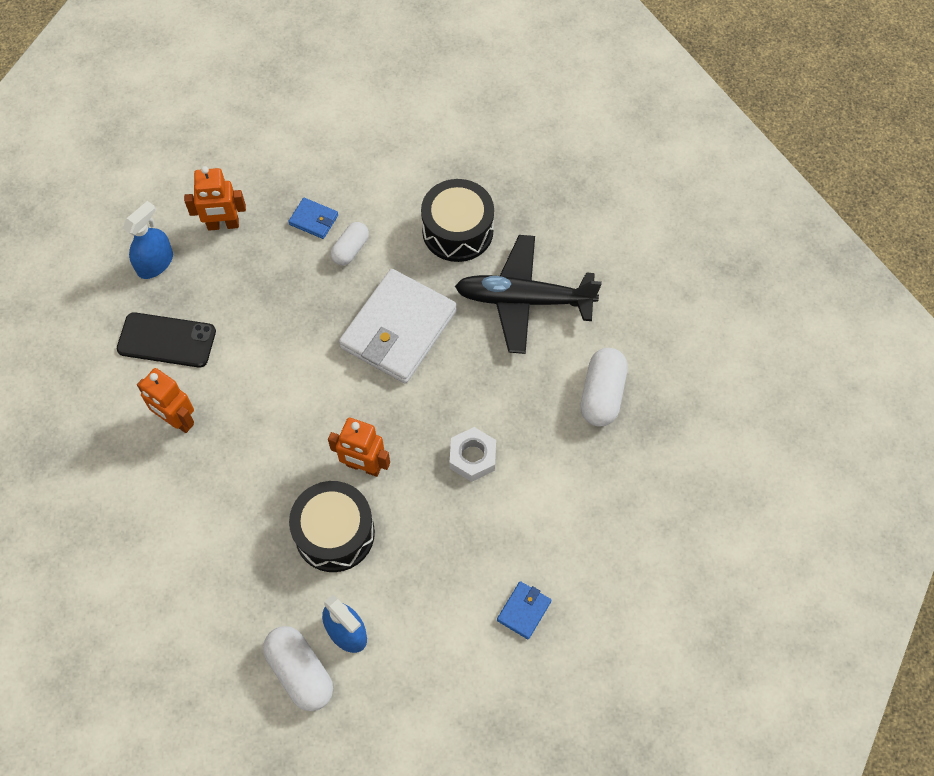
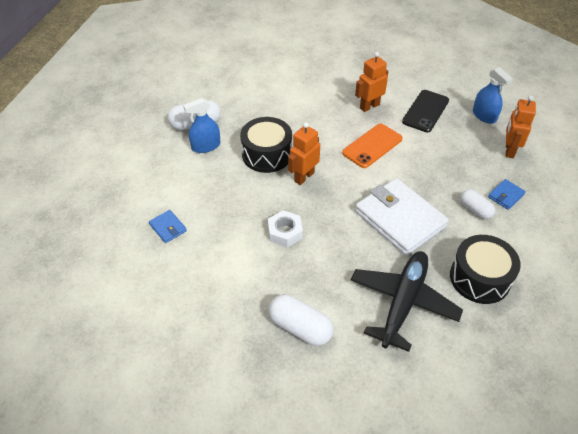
camera: 110 degrees right, 15 degrees down
none -> orange phone [342,124,403,168]

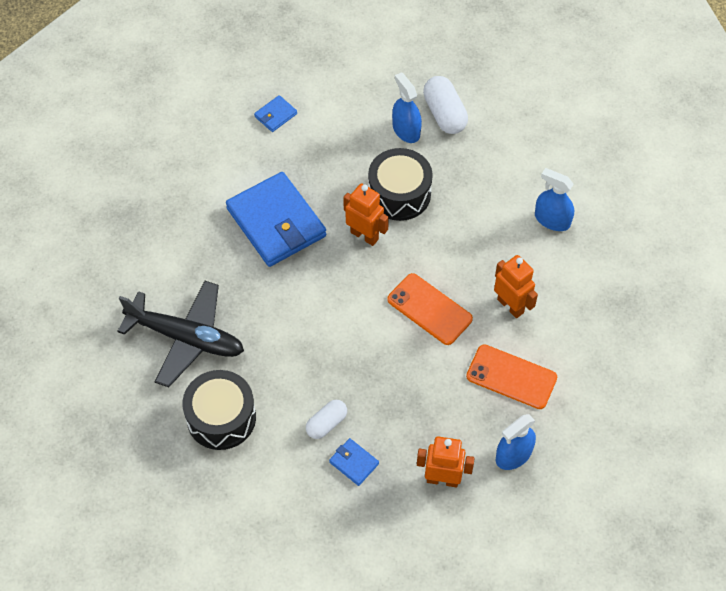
camera: 85 degrees right, 10 degrees up
white nut [268,210,303,247] -> blue wallet [226,172,326,267]
white capsule [269,294,333,346] -> none
white wallet [355,178,449,256] -> none
black phone [402,90,449,132] -> orange phone [466,344,557,409]
none -> blue spray bottle [535,168,574,231]

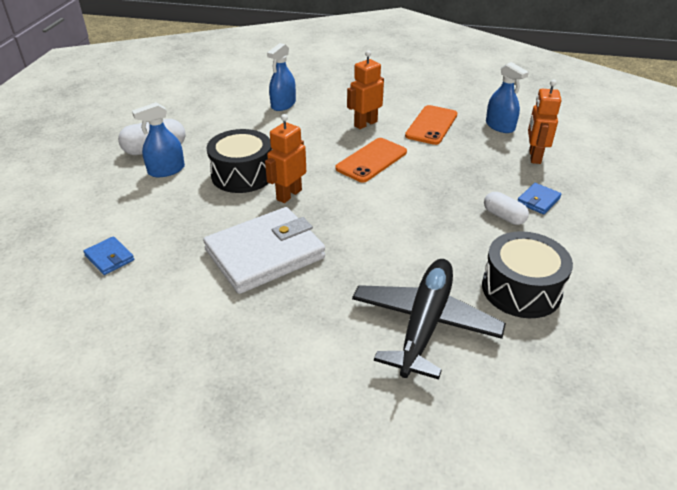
camera: 90 degrees left, 20 degrees down
blue wallet [226,172,326,267] -> white wallet [203,207,325,294]

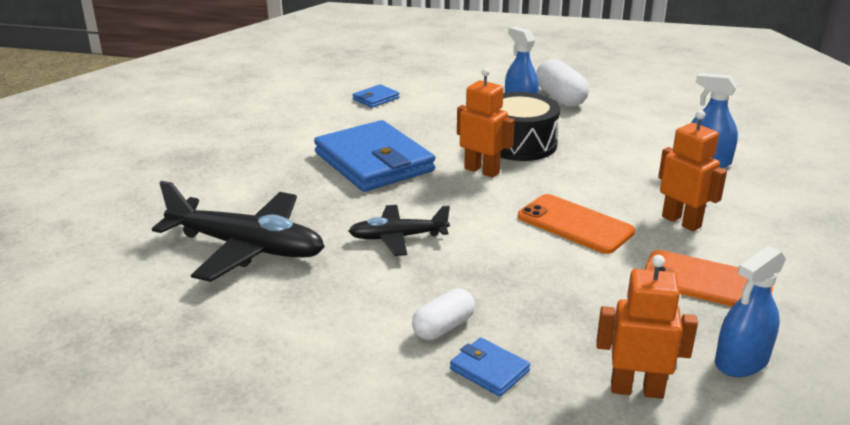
camera: 90 degrees right, 10 degrees down
white wallet [203,207,325,294] -> blue wallet [314,120,435,192]
black drum [482,231,573,318] -> none
none -> black plane [348,205,450,256]

